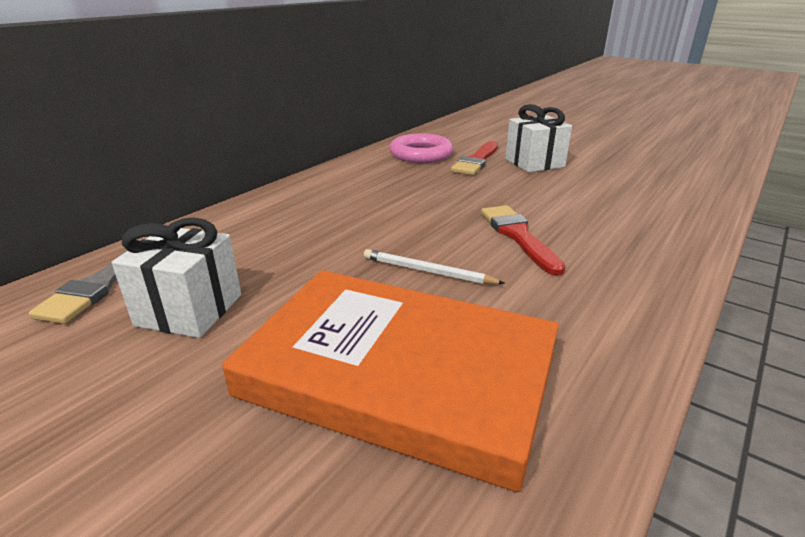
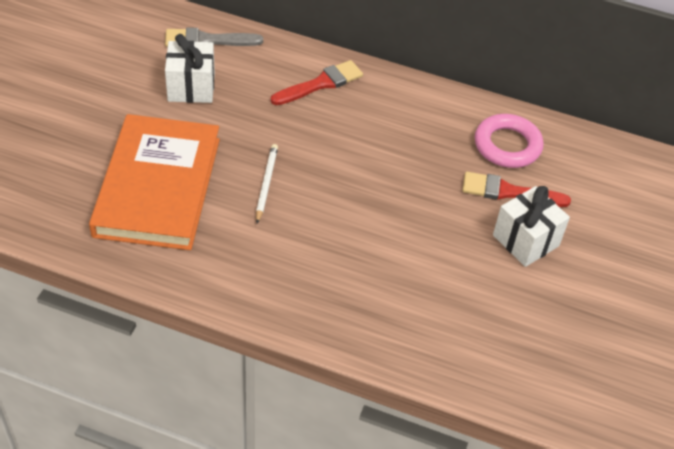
camera: 70 degrees right, 20 degrees up
red brush [481,205,566,276] -> red brush moved to [271,60,363,105]

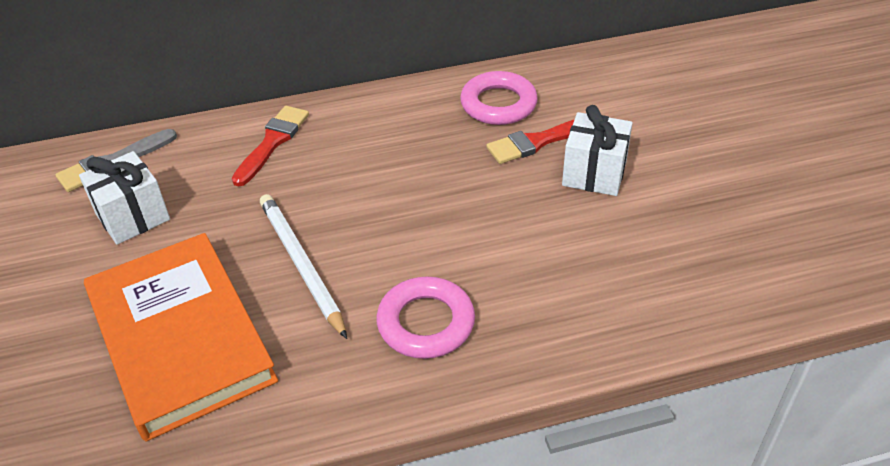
camera: 30 degrees left, 5 degrees down
white pencil [256,144,278,223] -> white pencil [260,194,347,339], size x1.61
none -> pink ring [376,277,475,359]

